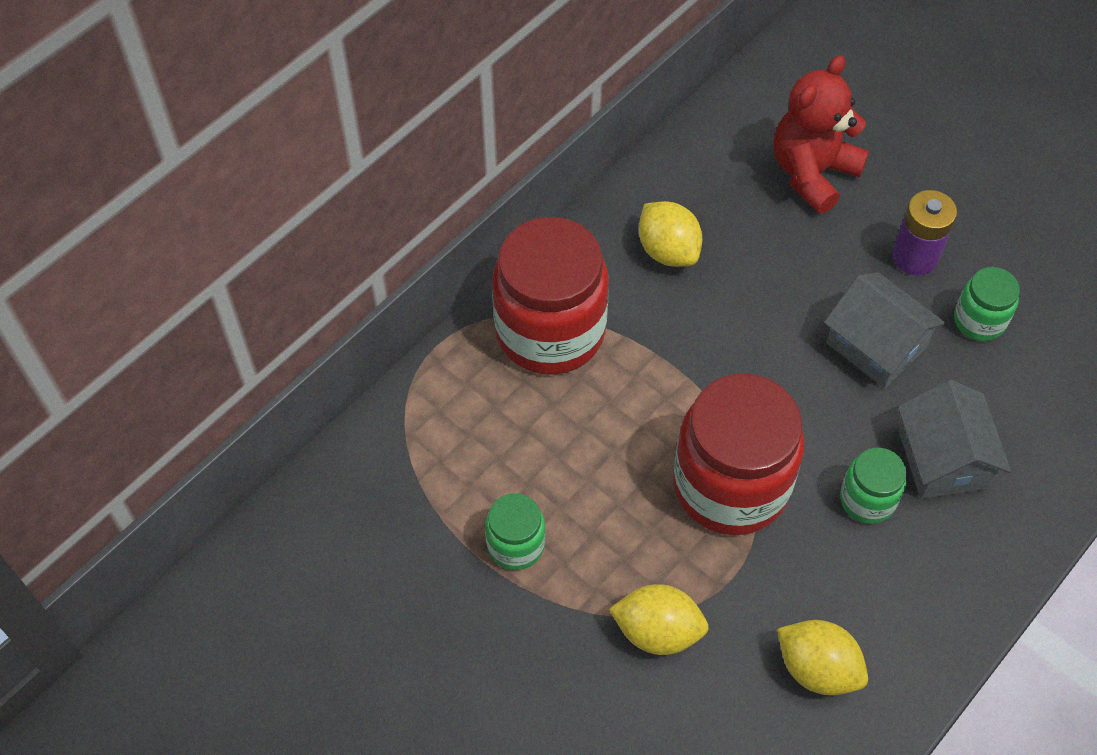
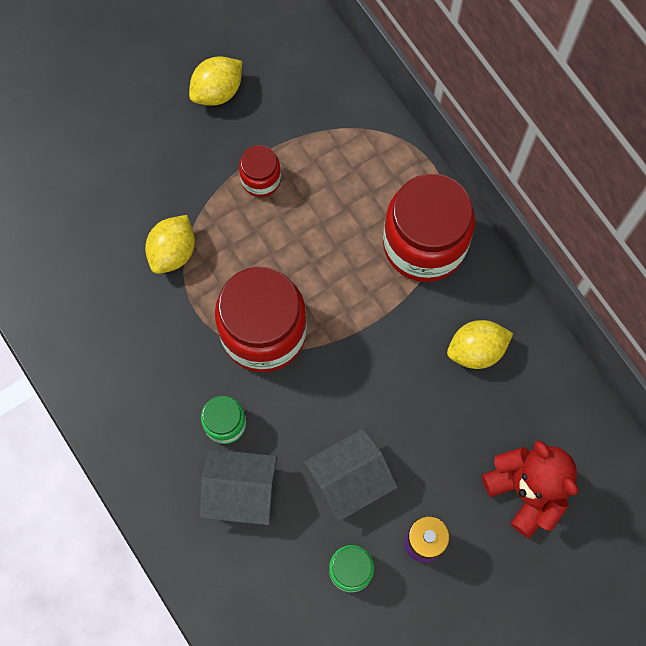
camera: 105 degrees right, 15 degrees up
green jar [485,493,545,570] -> red jar [239,145,281,197]
yellow lemon [777,620,868,696] -> yellow lemon moved to [189,56,242,106]

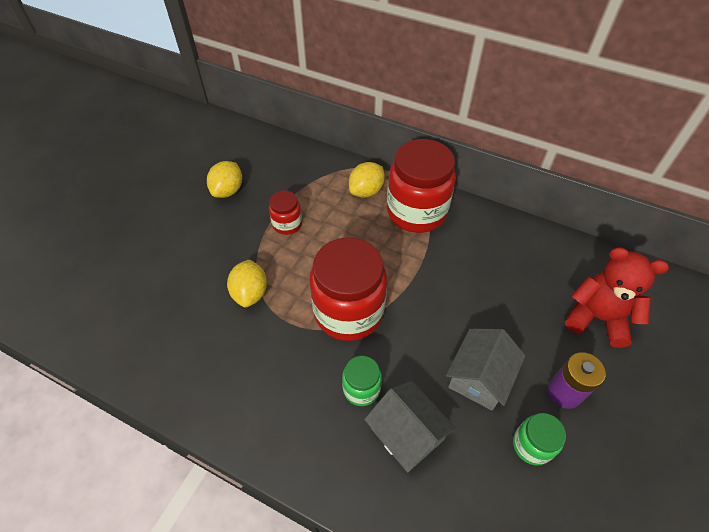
camera: 30 degrees left, 20 degrees down
grey house [200,449,277,525] -> grey house turned 75 degrees clockwise [364,381,456,473]
yellow lemon [447,320,513,369] -> yellow lemon moved to [349,162,385,198]

